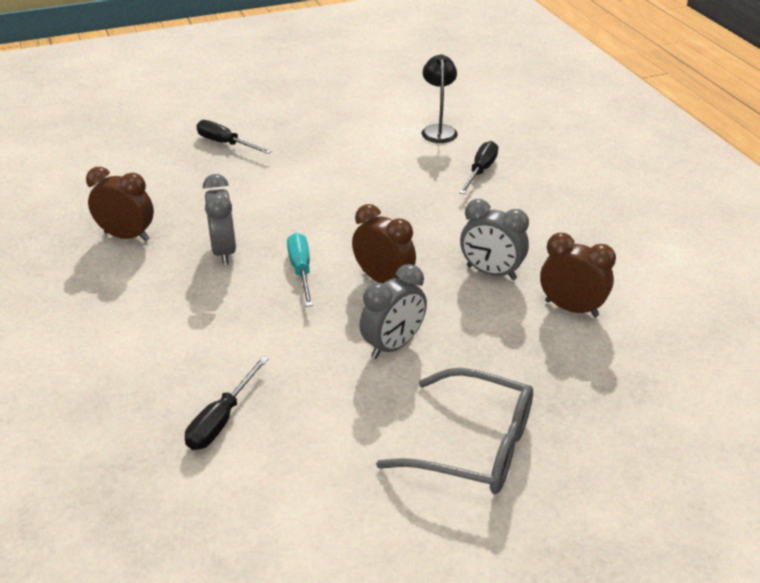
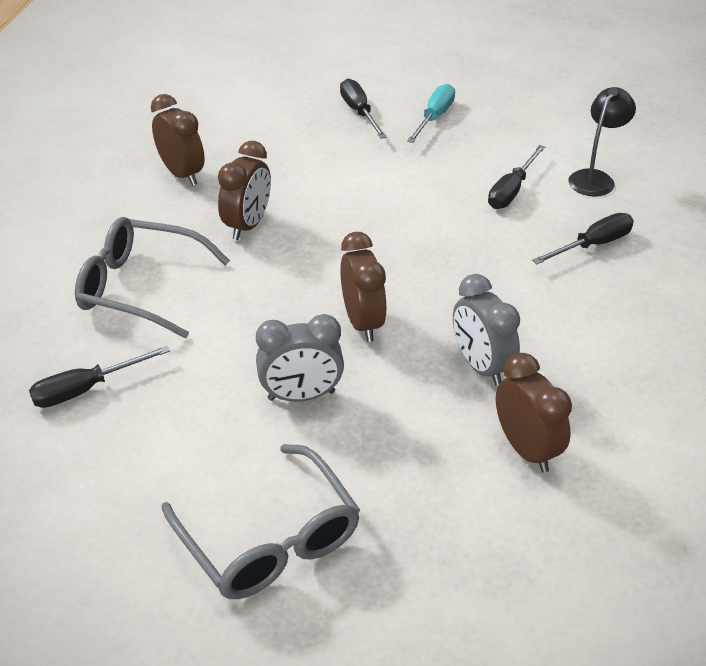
camera: 35 degrees right, 5 degrees up
grey clock [203,174,236,265] -> brown clock [218,141,271,240]
turquoise screwdriver [287,233,313,307] -> turquoise screwdriver moved to [407,84,455,143]
none -> grey glasses [75,217,230,338]
none -> black screwdriver [488,145,545,209]

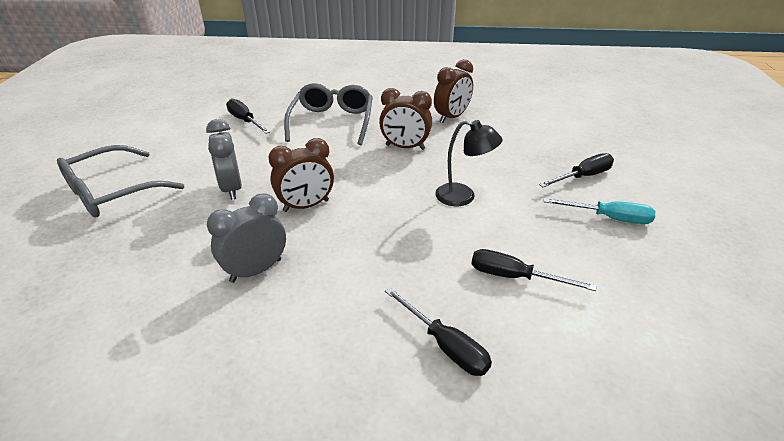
camera: 80 degrees right, 5 degrees down
brown clock [496,353,572,473] -> none
black lamp [569,87,636,197] -> black lamp moved to [435,120,503,206]

